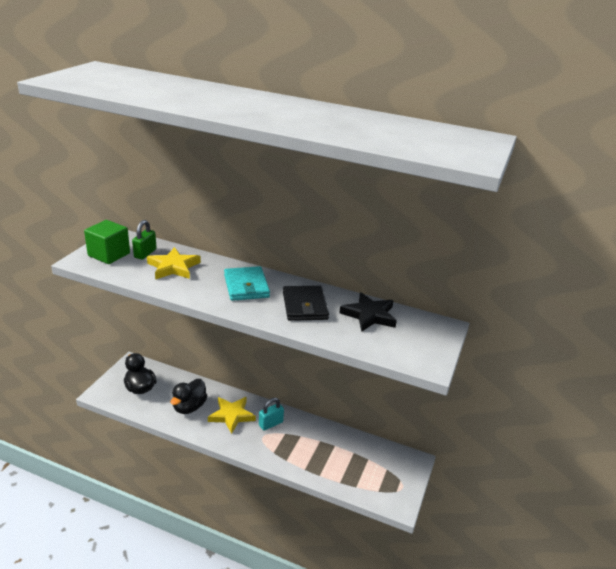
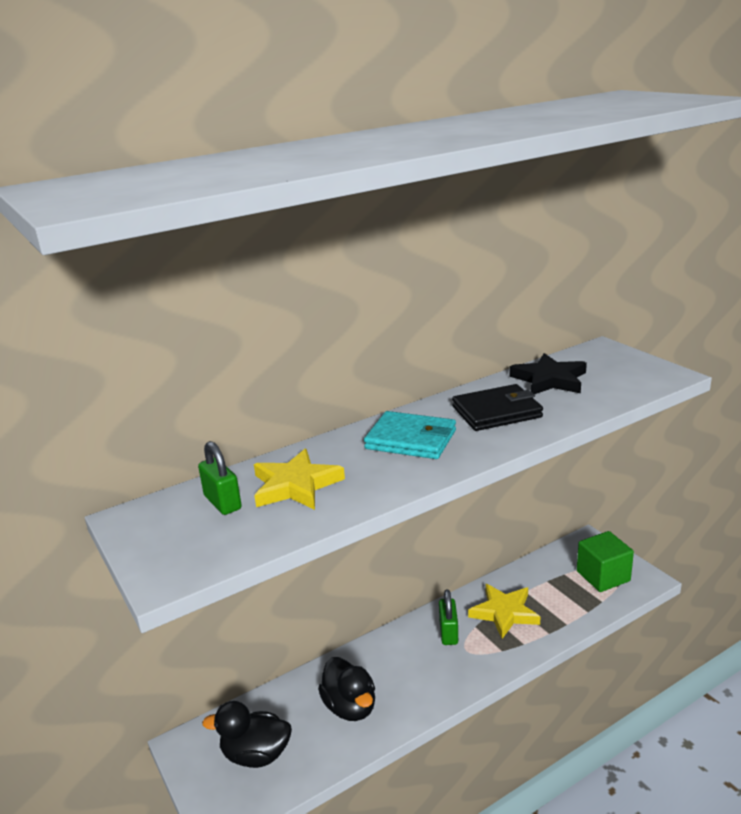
camera: 50 degrees left, 5 degrees down
green cube [84,220,130,264] -> green cube moved to [577,531,634,592]
yellow star [208,397,256,434] -> yellow star moved to [468,584,540,639]
turquoise padlock [259,398,284,431] -> green padlock [439,589,458,645]
black wallet [283,286,329,321] -> black wallet turned 45 degrees counterclockwise [452,384,543,431]

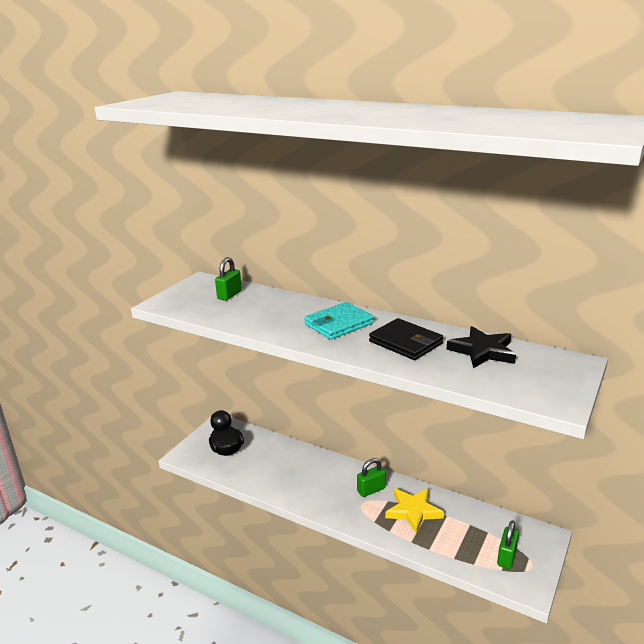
camera: 60 degrees right, 0 degrees up
yellow star [254,449,345,510] -> none
black duck [318,657,375,721] -> none
turquoise wallet [364,411,456,459] -> turquoise wallet turned 60 degrees clockwise [304,302,374,340]
green cube [577,531,634,592] -> green padlock [497,521,519,569]

